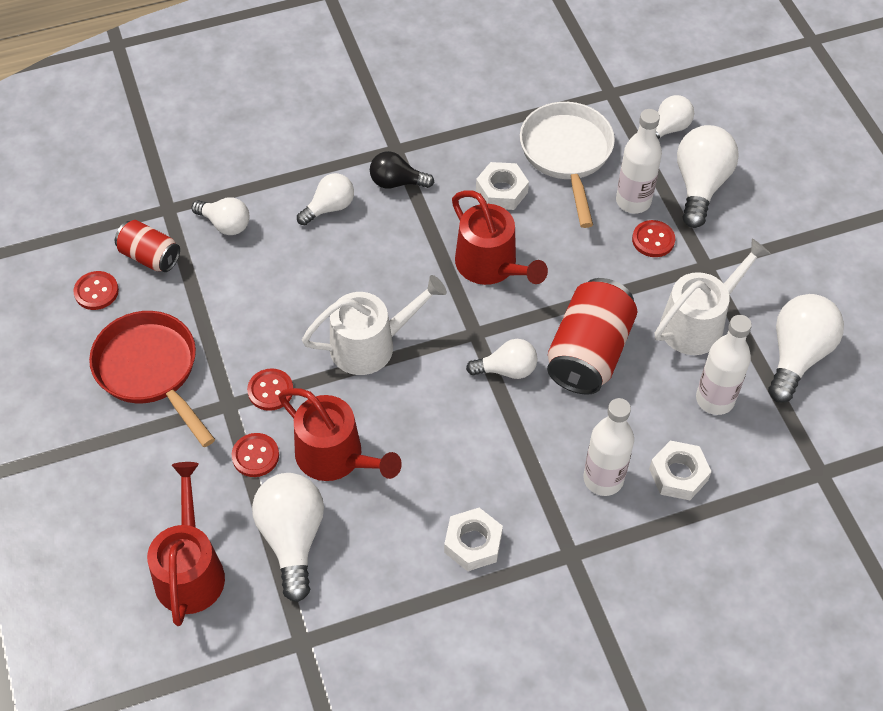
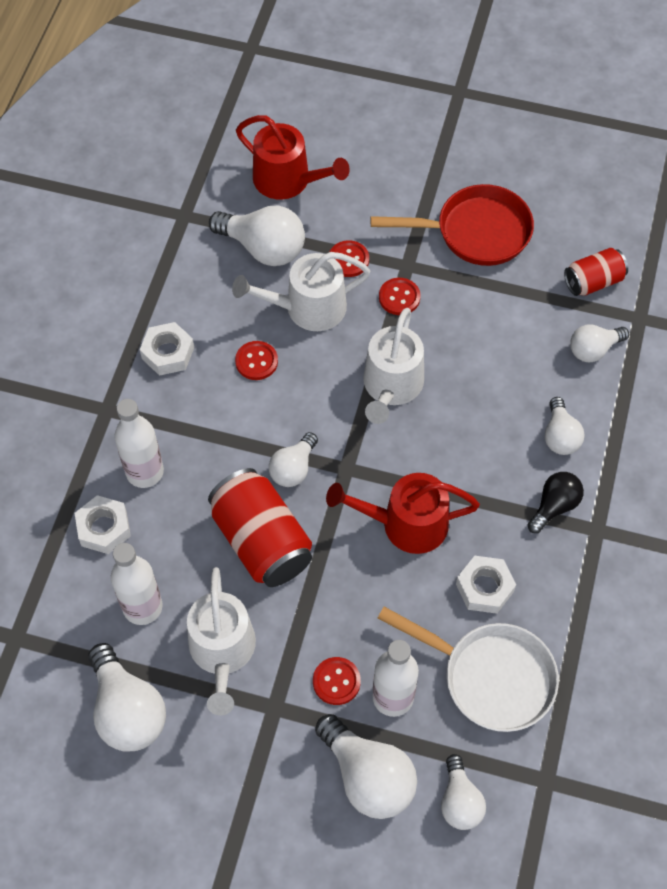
camera: 125 degrees right, 5 degrees up
red button [73,271,119,310] -> red button moved to [235,341,278,380]
red watering can [278,388,402,481] -> white watering can [232,252,370,331]

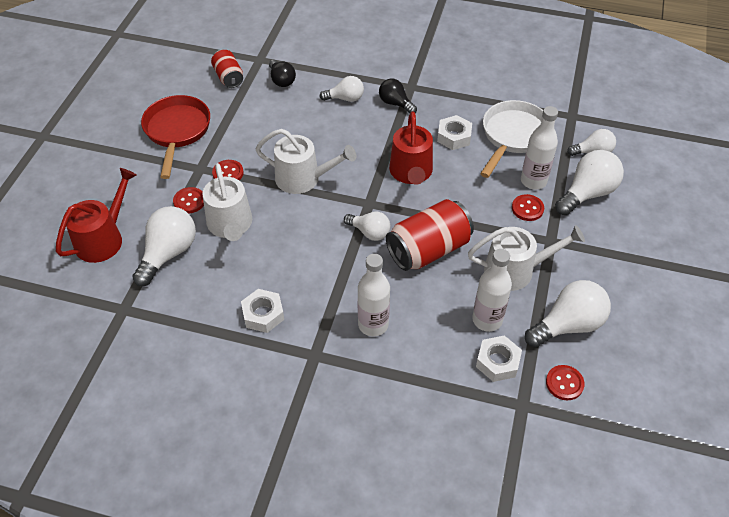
camera: 90 degrees left, 10 degrees down
white nut [75,495,131,554] -> white nut moved to [476,335,522,382]
red button [235,341,278,380] -> red button moved to [546,365,585,400]
white light bulb [570,324,629,362] -> black light bulb [269,60,296,87]

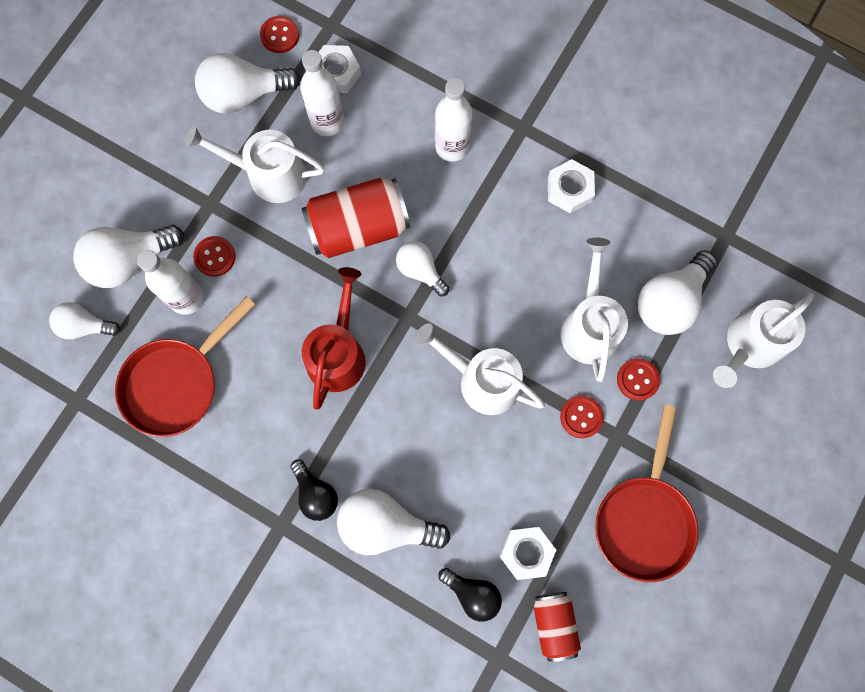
camera: 165 degrees left, 25 degrees up
red watering can [56,168,136,263] -> white watering can [713,292,814,388]
black light bulb [269,60,296,87] -> black light bulb turned 135 degrees clockwise [438,568,502,622]
white light bulb [320,76,364,102] -> white light bulb [337,489,450,555], size x1.64
white nut [437,115,472,150] -> white nut moved to [499,527,556,580]
white pan [480,100,543,178] -> red pan [115,296,255,437]

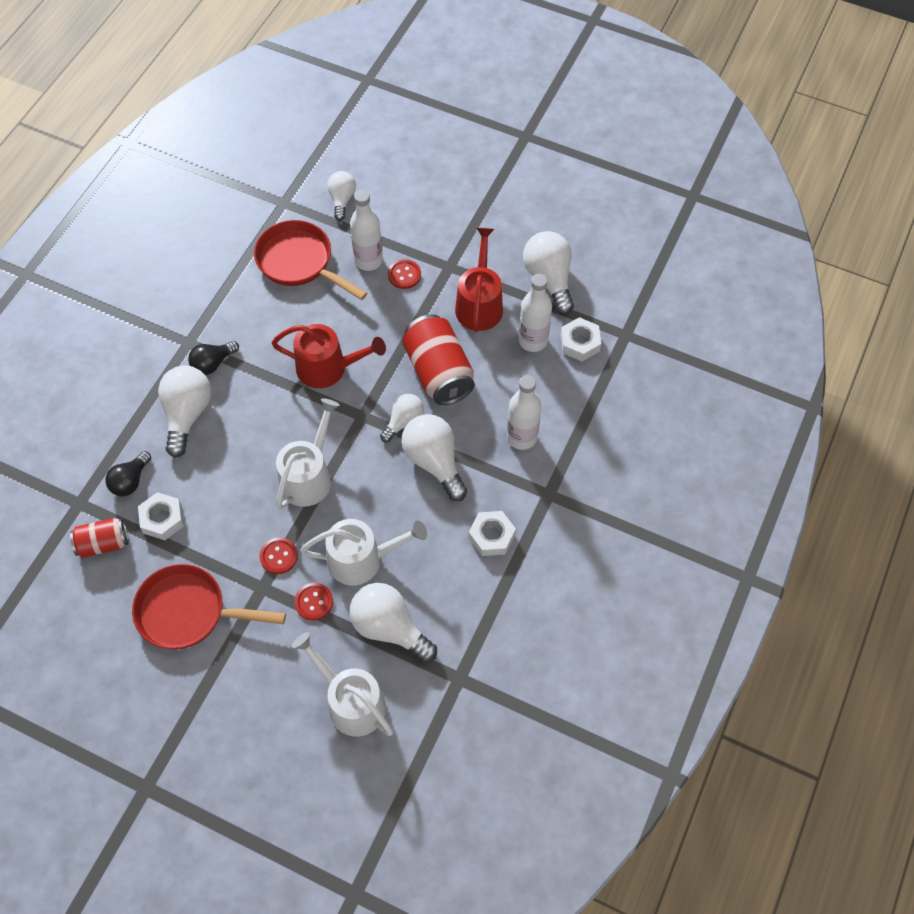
camera: 85 degrees right, 15 degrees down
white light bulb [73,225,184,288] -> white light bulb moved to [401,414,467,501]
white watering can [185,125,325,203] -> red watering can [455,228,503,332]
red button [260,16,299,53] -> none

